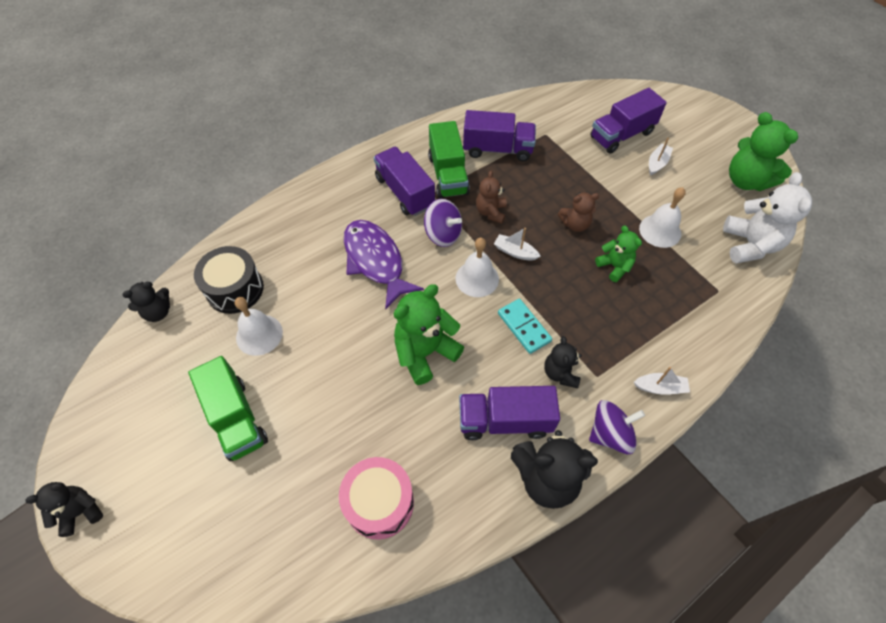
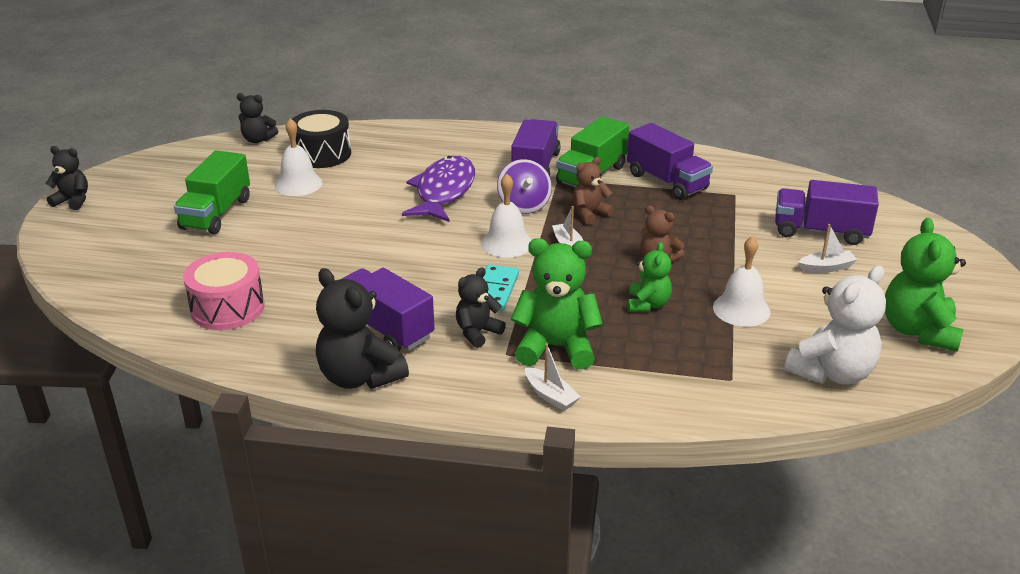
camera: 45 degrees right, 25 degrees down
green teddy bear [394,284,464,385] -> green teddy bear moved to [511,238,603,370]
purple spinning top [589,400,645,454] -> none

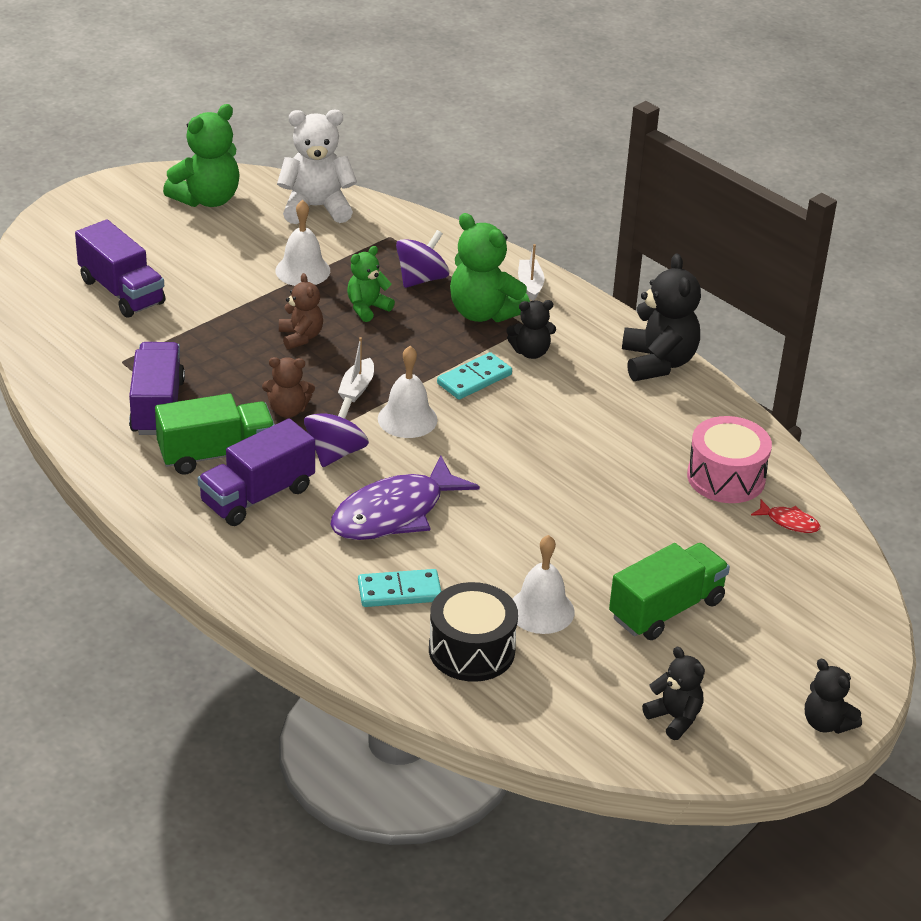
camera: 145 degrees left, 5 degrees up
black teddy bear [237,93,278,143] -> black teddy bear moved to [642,647,705,740]
purple truck [342,268,435,351] -> none
white boat [798,224,858,273] -> none
none -> turquoise domino [358,569,441,607]
none -> purple spinning top [396,230,450,288]
none -> red fish [751,500,820,533]

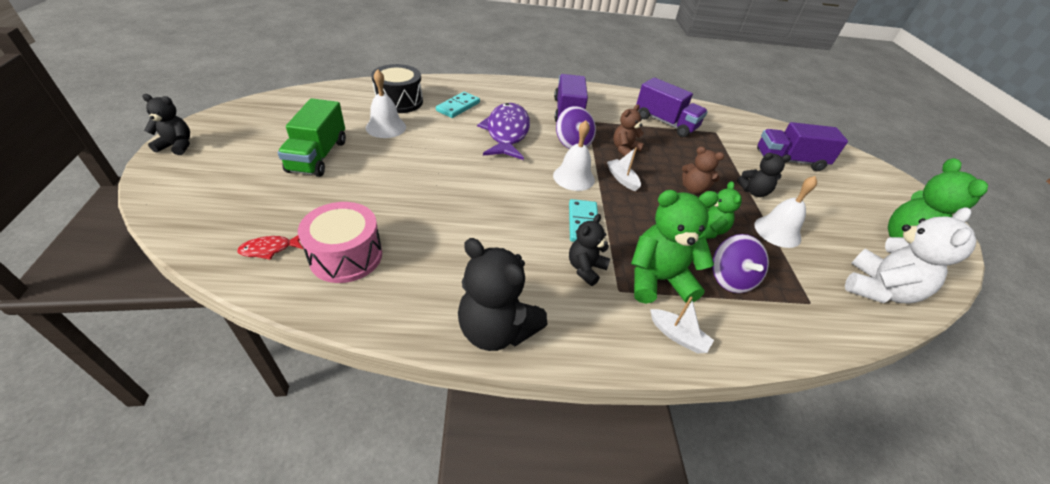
camera: 130 degrees right, 5 degrees up
green truck [155,393,275,475] -> none
black teddy bear [642,647,705,740] -> black teddy bear moved to [737,153,791,197]

